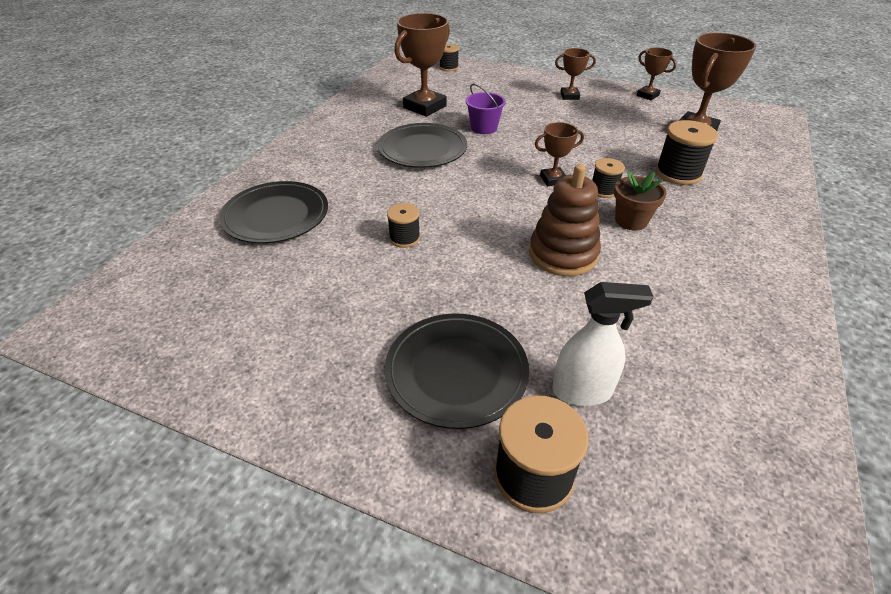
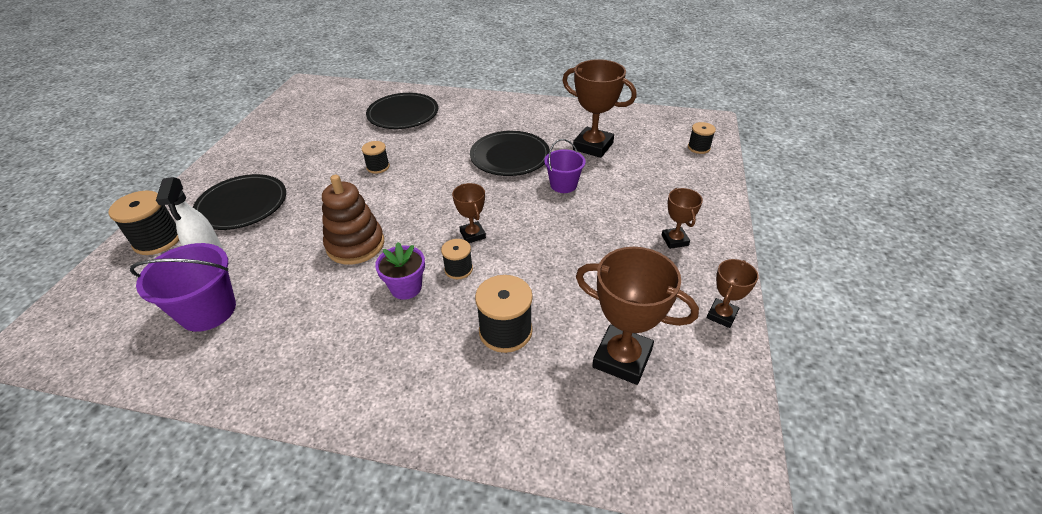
camera: 80 degrees right, 0 degrees up
brown flower pot [614,171,667,231] -> purple flower pot [375,242,425,300]
none -> purple bucket [130,243,236,332]

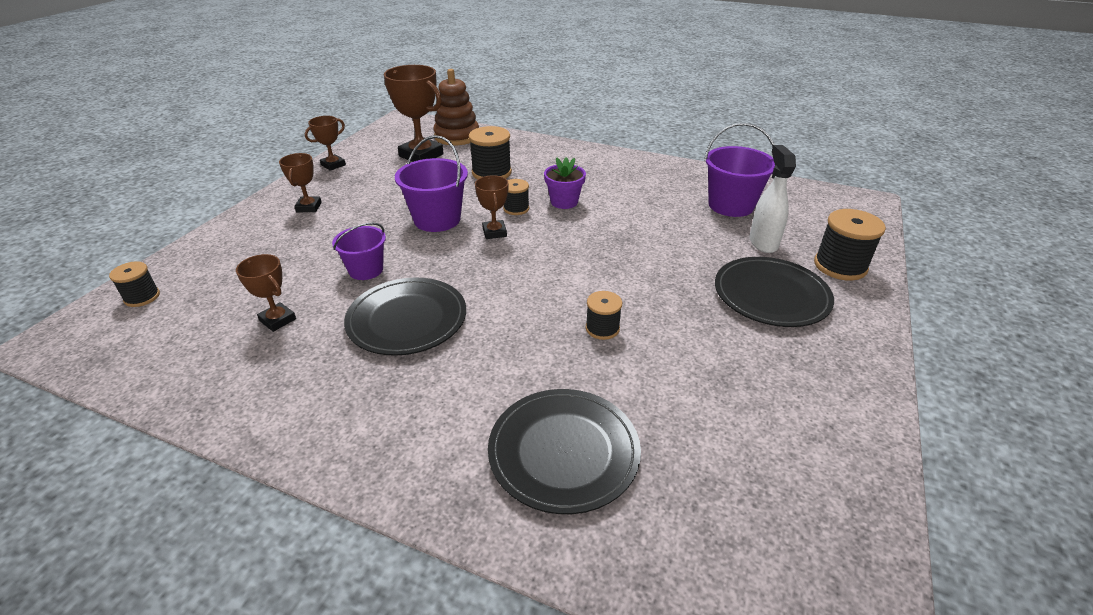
camera: 170 degrees left, 5 degrees down
brown stacking toy [322,175,384,265] -> brown stacking toy moved to [433,69,479,145]
brown trophy [562,59,637,158] -> brown trophy [236,254,296,332], size x0.55
none -> purple bucket [395,135,468,232]

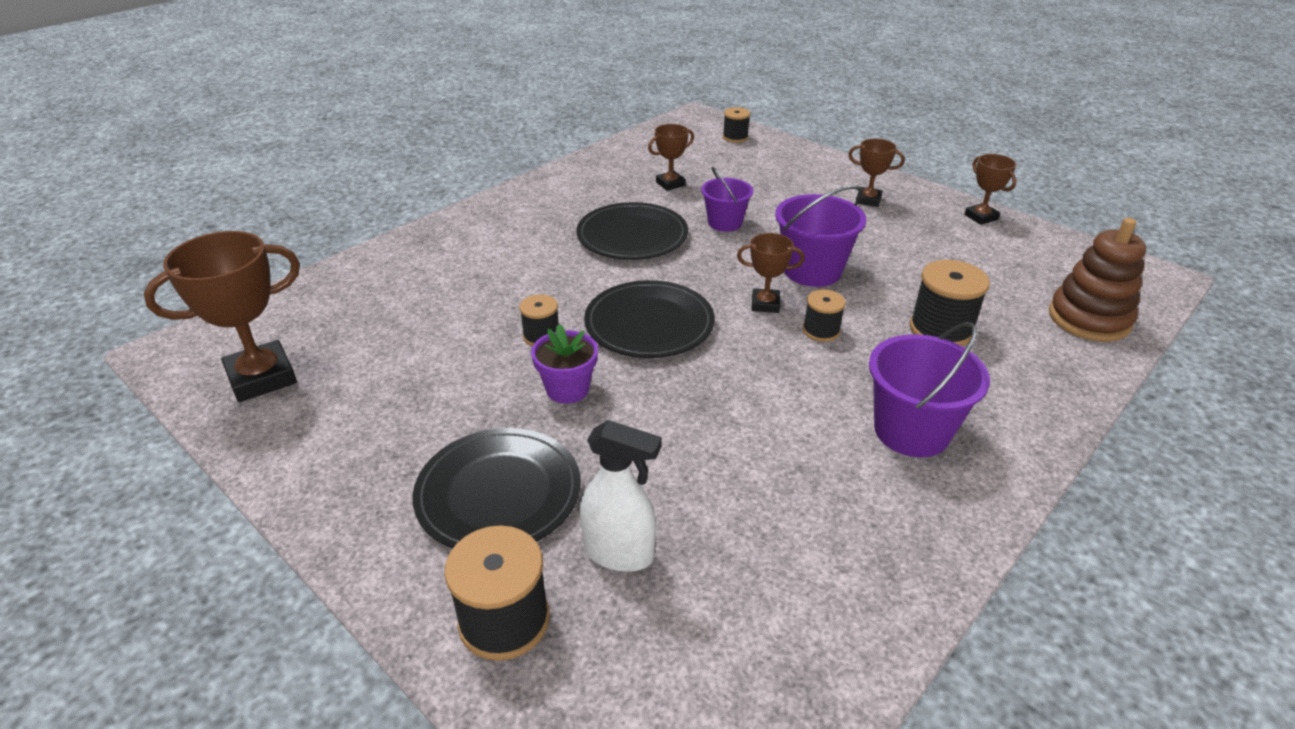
camera: 110 degrees right, 0 degrees up
brown trophy [384,65,444,162] -> brown trophy moved to [144,231,300,402]
black plate [488,389,641,514] -> black plate moved to [584,280,715,358]
purple flower pot [544,157,586,209] -> purple flower pot moved to [531,324,598,404]
purple bucket [704,123,775,217] -> purple bucket moved to [869,322,990,457]

